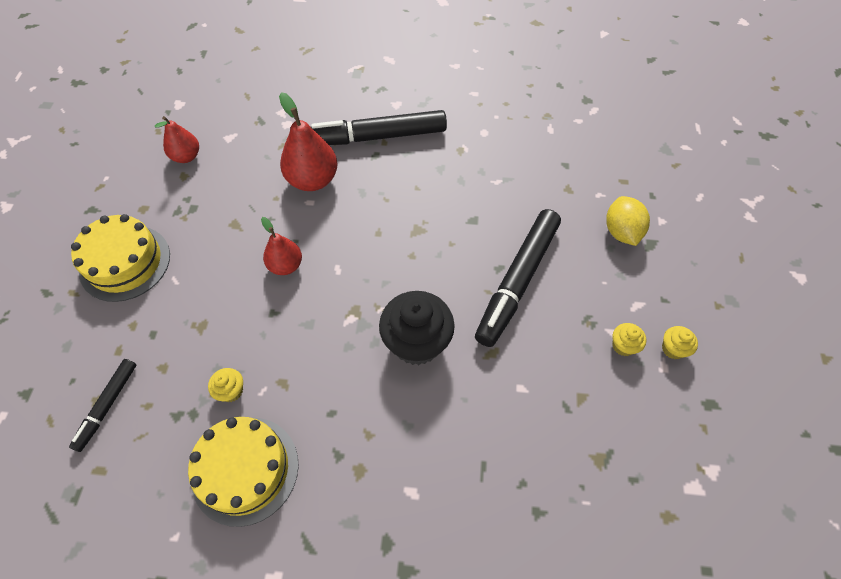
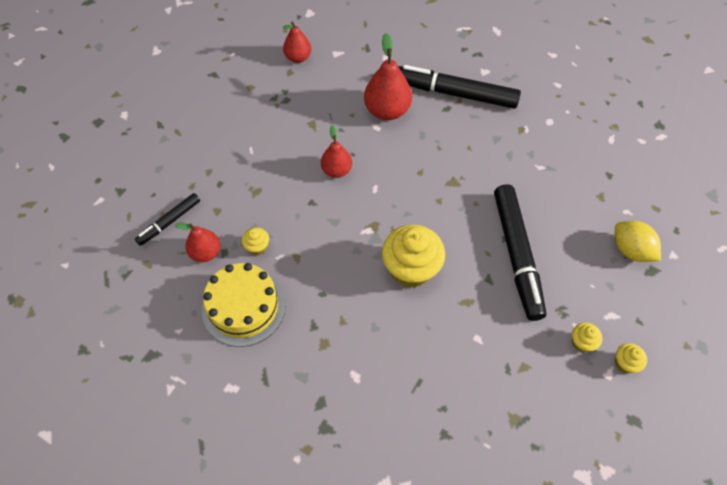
camera: 25 degrees right, 0 degrees up
yellow cake [71,214,170,302] -> none
black cupcake [379,291,455,365] -> yellow cupcake [382,224,445,288]
black marker [475,209,561,347] -> black marker turned 60 degrees counterclockwise [494,184,547,321]
yellow lemon [606,196,650,246] -> yellow lemon turned 60 degrees counterclockwise [615,221,661,262]
none -> red pear [175,223,220,262]

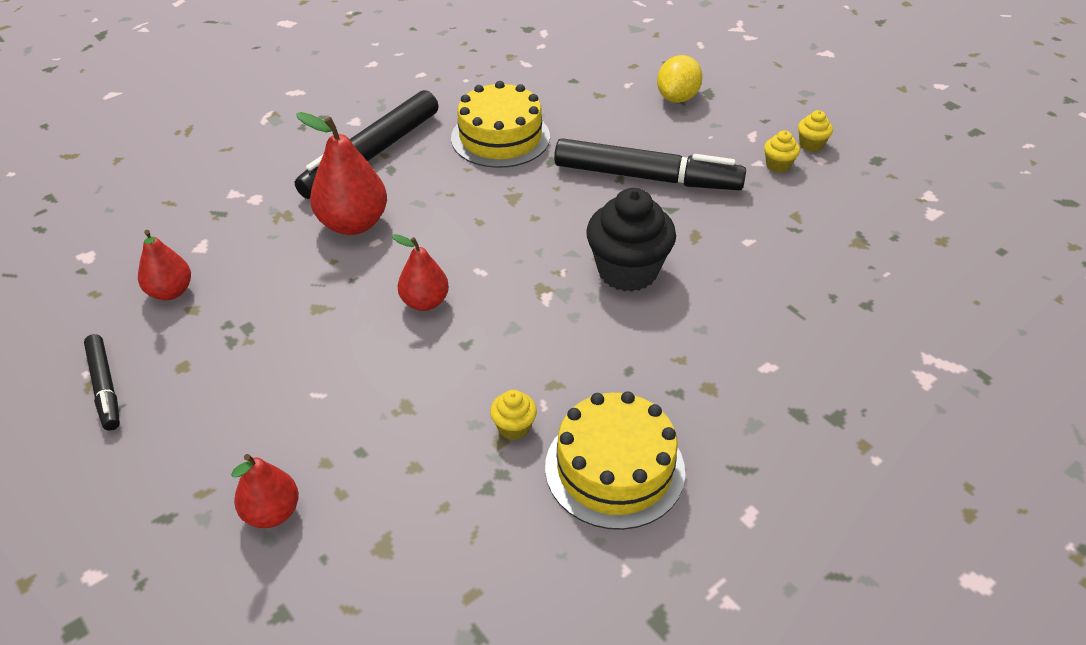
camera: 70 degrees left, 15 degrees down
black marker [135,193,200,246] -> black marker moved to [84,334,120,431]
red pear [175,223,220,262] -> red pear moved to [231,454,299,528]
yellow cupcake [382,224,445,288] -> black cupcake [586,188,676,292]
yellow lemon [615,221,661,262] -> yellow lemon turned 45 degrees counterclockwise [657,55,703,103]
none -> yellow cake [451,81,550,168]

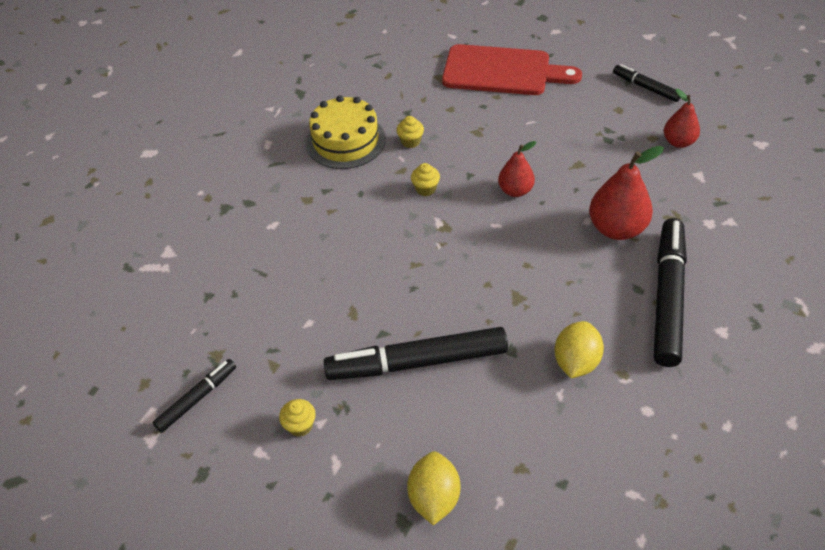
camera: 160 degrees right, 5 degrees up
red pear [231,454,299,528] -> red cutting board [442,44,582,95]
yellow cake [451,81,550,168] -> yellow lemon [555,321,604,378]
black cupcake [586,188,676,292] -> none
yellow cupcake [798,110,833,152] -> yellow cupcake moved to [411,163,440,196]
none -> black marker [153,359,236,433]

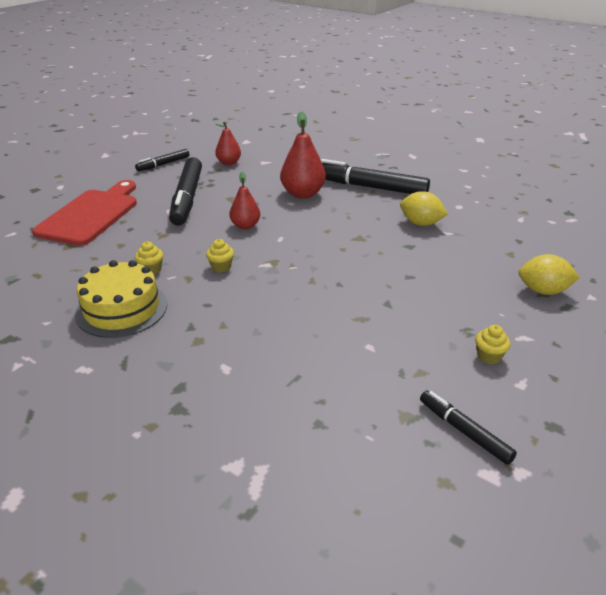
camera: 85 degrees left, 15 degrees down
black marker [324,327,508,380] -> black marker moved to [169,157,202,226]

